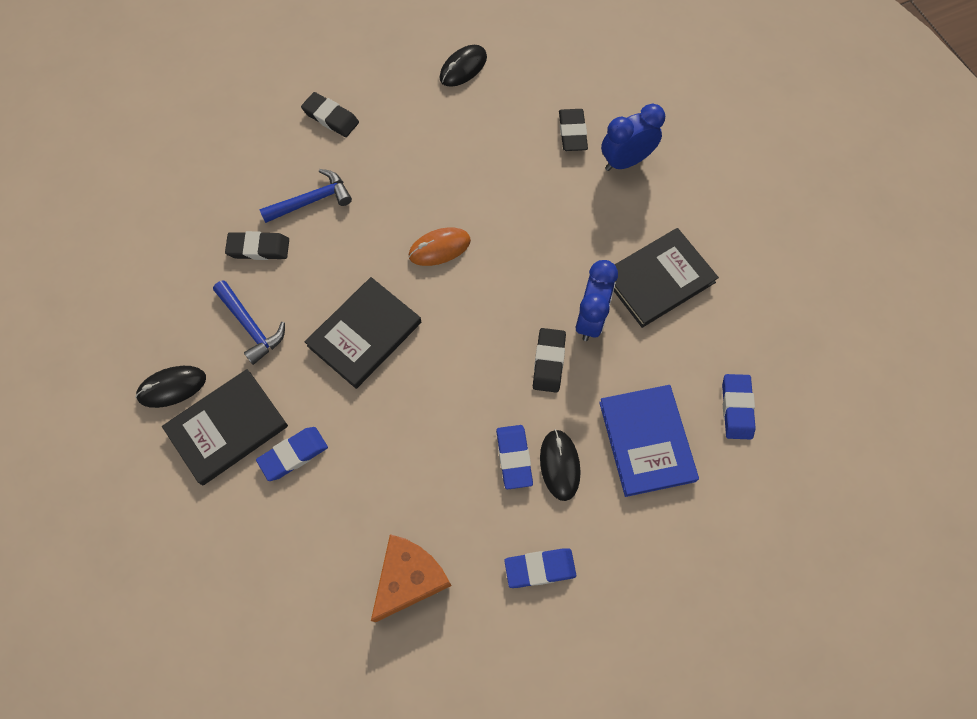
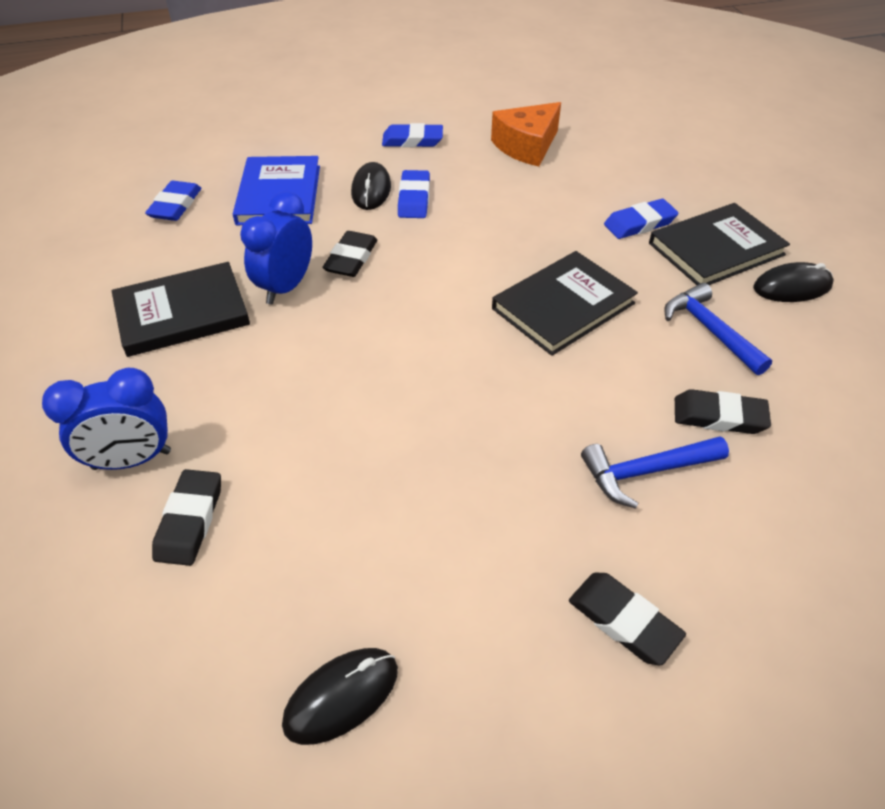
camera: 170 degrees left, 20 degrees down
orange mouse [409,227,471,266] -> none

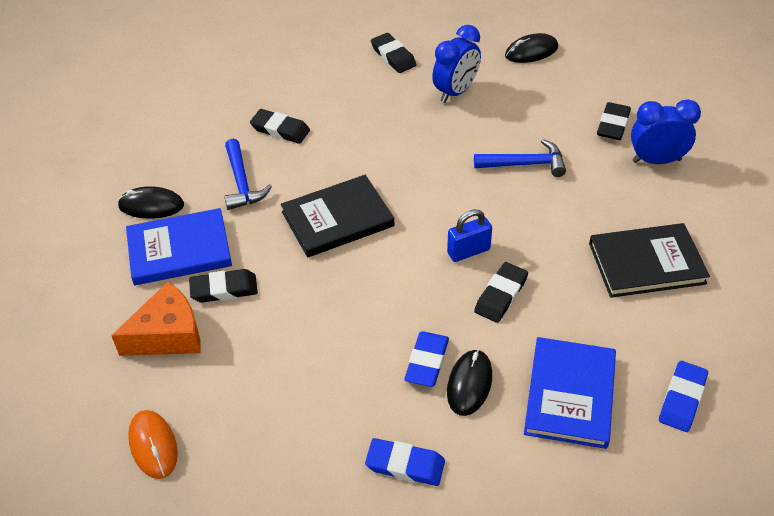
camera: 165 degrees left, 0 degrees up
blue clock [240,191,312,304] -> blue clock moved to [432,25,481,103]
orange cheese [491,102,561,167] -> orange cheese moved to [111,282,201,356]
blue hammer [581,436,729,509] -> blue hammer moved to [474,139,566,177]
blue eraser [604,199,678,239] -> black eraser [189,269,258,303]
black book [649,203,790,285] -> blue book [126,208,232,285]
none -> orange mouse [128,410,178,479]
none -> blue padlock [447,209,492,262]

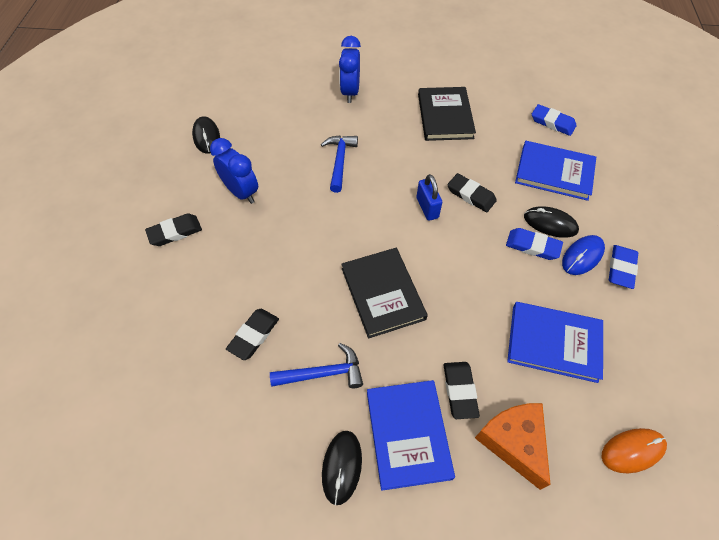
camera: 85 degrees left, 10 degrees up
black eraser [597,102,631,140] -> none
none -> blue book [507,302,603,383]
none -> blue mouse [562,235,605,275]

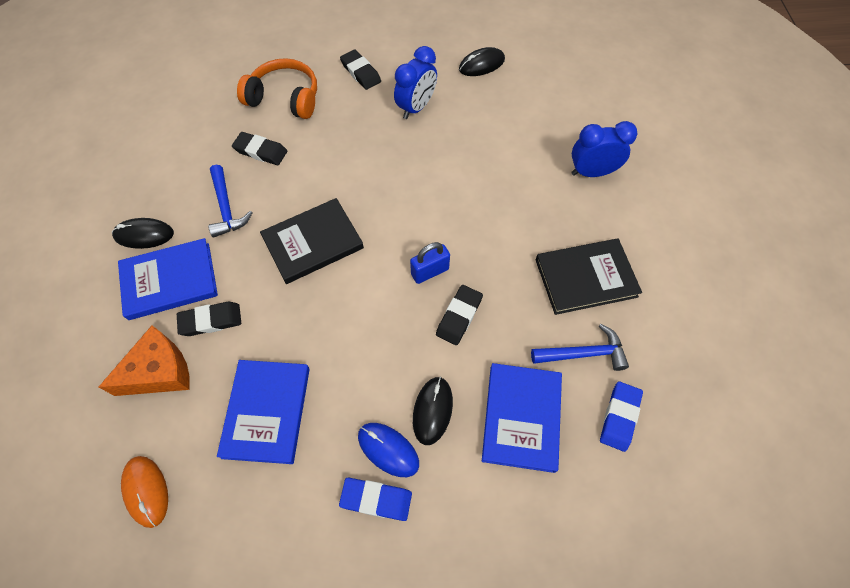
camera: 80 degrees right, 5 degrees up
blue hammer [321,135,358,193] -> blue hammer moved to [531,324,629,371]
blue eraser [506,228,563,260] -> none
none -> orange headphones [237,58,317,119]

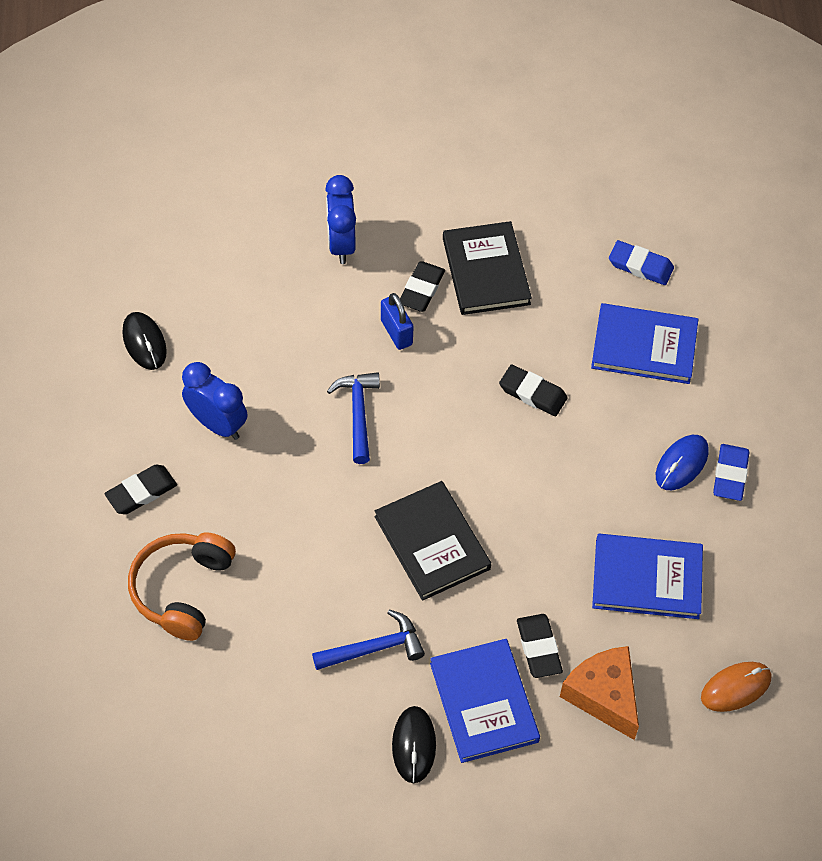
camera: 90 degrees left, 5 degrees down
black eraser [232,132,287,165] -> black eraser moved to [400,261,445,312]
blue padlock [410,242,450,284] -> blue padlock moved to [381,293,414,350]
black mouse [413,376,453,445] -> none
blue hammer [531,324,629,371] -> blue hammer moved to [327,372,380,464]

